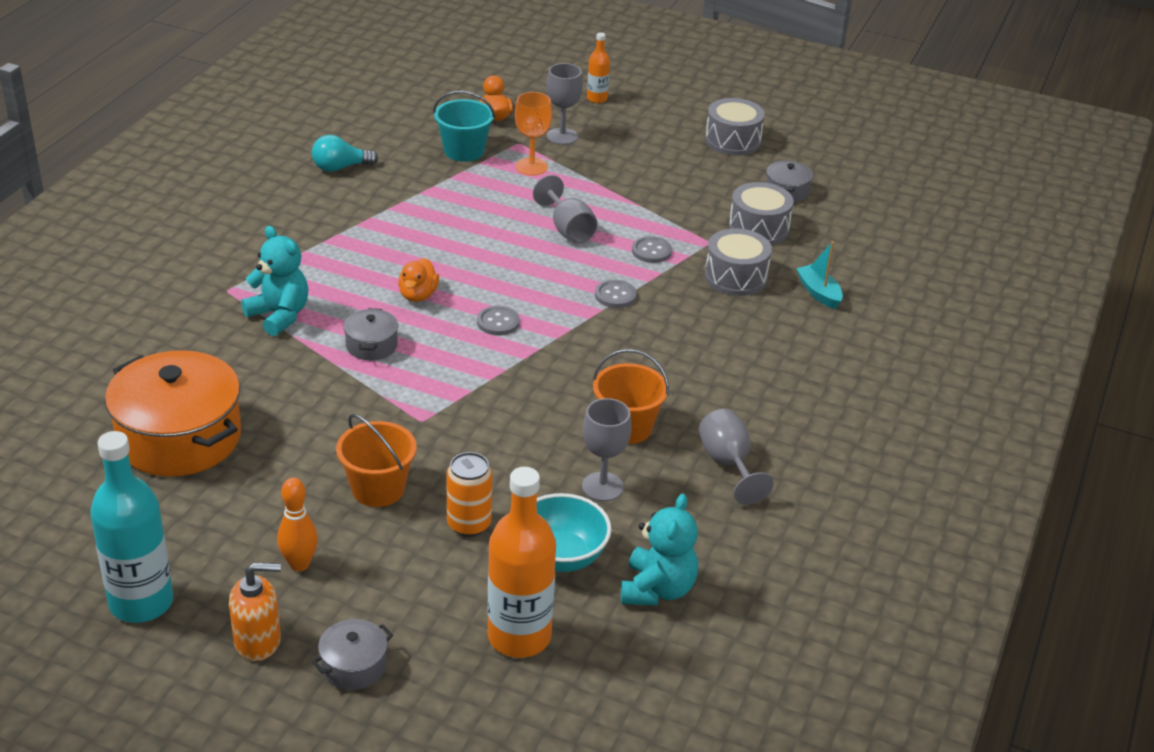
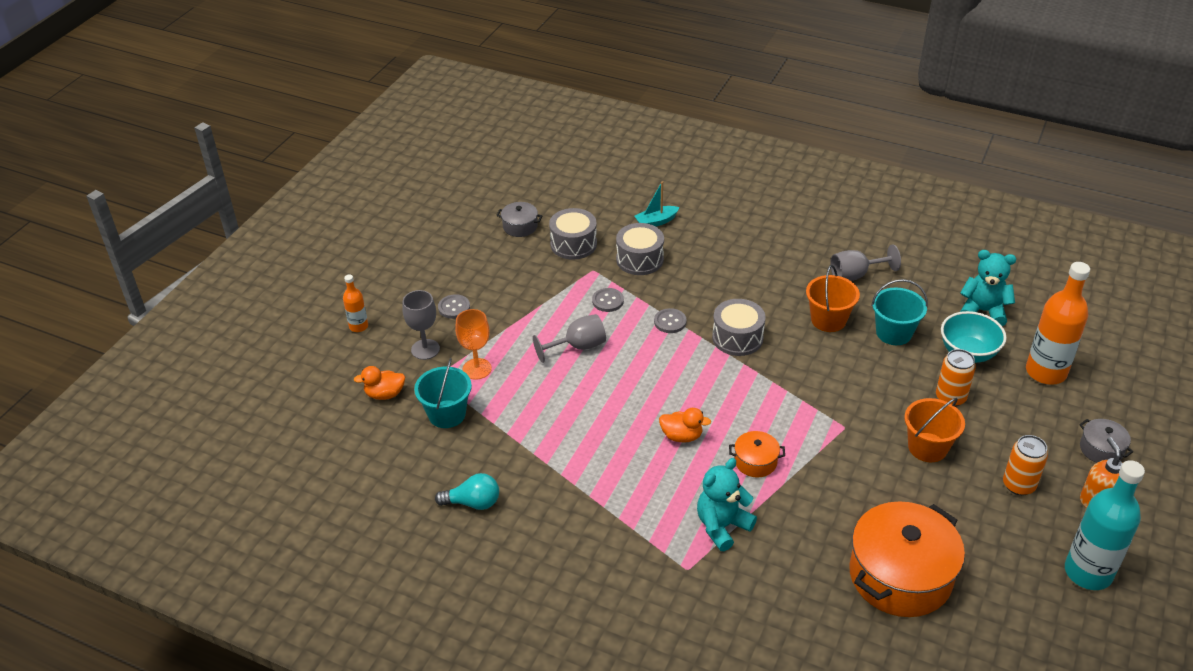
camera: 85 degrees left, 5 degrees up
orange bowling pin [277,478,318,571] -> orange can [1003,435,1048,496]
turquoise light bulb [312,135,378,172] -> turquoise light bulb turned 75 degrees counterclockwise [435,473,499,510]
grey pot [343,308,398,360] -> orange pot [729,431,785,477]
grey button [477,306,520,336] -> grey button moved to [438,294,470,319]
grey goblet [582,398,632,501] -> turquoise bucket [871,279,928,345]
grey drum [705,98,765,156] -> grey drum moved to [712,299,766,356]

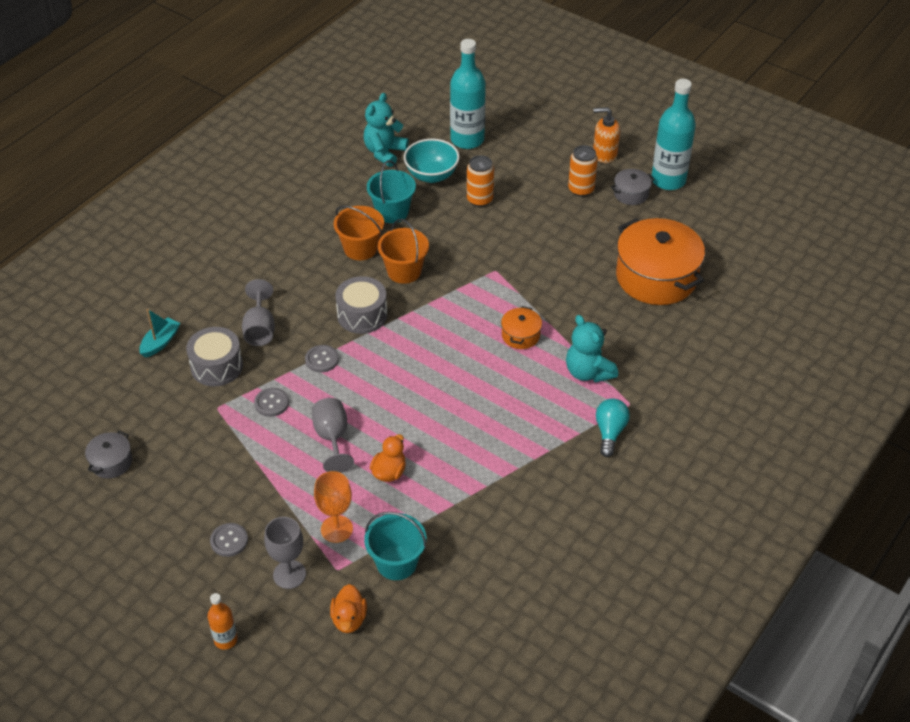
camera: 80 degrees left, 5 degrees up
turquoise light bulb [435,473,499,510] -> turquoise light bulb moved to [596,398,630,457]
grey drum [549,208,597,260] -> none
turquoise boat [634,181,680,226] -> turquoise boat turned 135 degrees counterclockwise [139,309,181,358]
orange duck [659,408,711,443] -> orange duck moved to [370,434,406,482]
grey goblet [830,245,901,281] -> grey goblet moved to [242,279,275,346]
orange bucket [905,398,965,462] -> orange bucket moved to [378,219,429,284]
orange bottle [1026,262,1090,385] -> turquoise bottle [450,39,486,149]
grey pot [1079,419,1133,463] -> grey pot moved to [611,169,655,205]

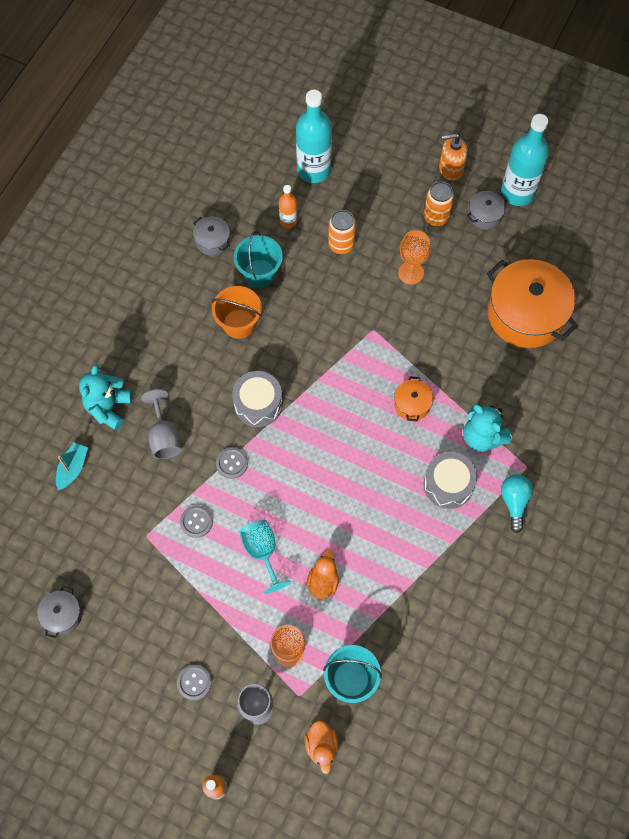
camera: 10 degrees left, 20 degrees up
grey drum [186,327,243,386] -> grey drum moved to [424,452,477,509]
grey goblet [312,398,354,473] -> turquoise goblet [239,520,291,594]
turquoise teddy bear [363,93,409,167] -> turquoise teddy bear moved to [79,364,132,430]
orange bucket [378,219,429,284] -> none
turquoise bowl [404,138,460,183] -> orange bottle [279,185,297,228]
none -> grey pot [193,217,230,256]
none -> orange goblet [398,230,430,285]

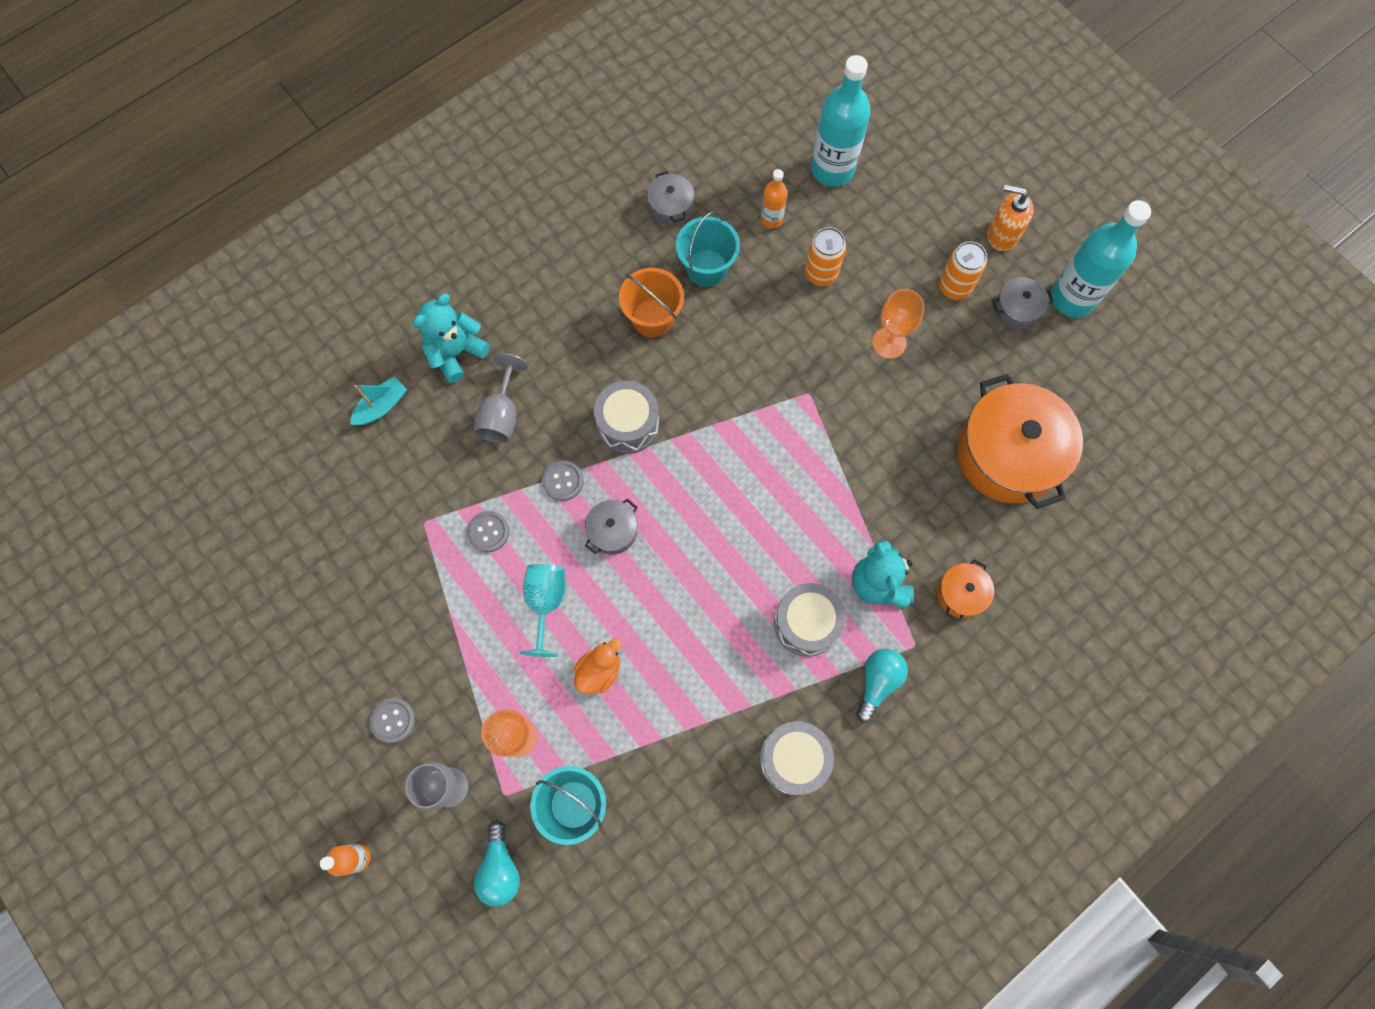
camera: 25 degrees right, 5 degrees up
grey pot [37,586,82,639] -> grey pot moved to [585,499,637,555]
orange duck [305,720,338,774] -> turquoise light bulb [474,820,520,907]
orange pot [394,377,434,421] -> orange pot moved to [937,559,994,622]
none -> grey drum [760,721,834,795]

